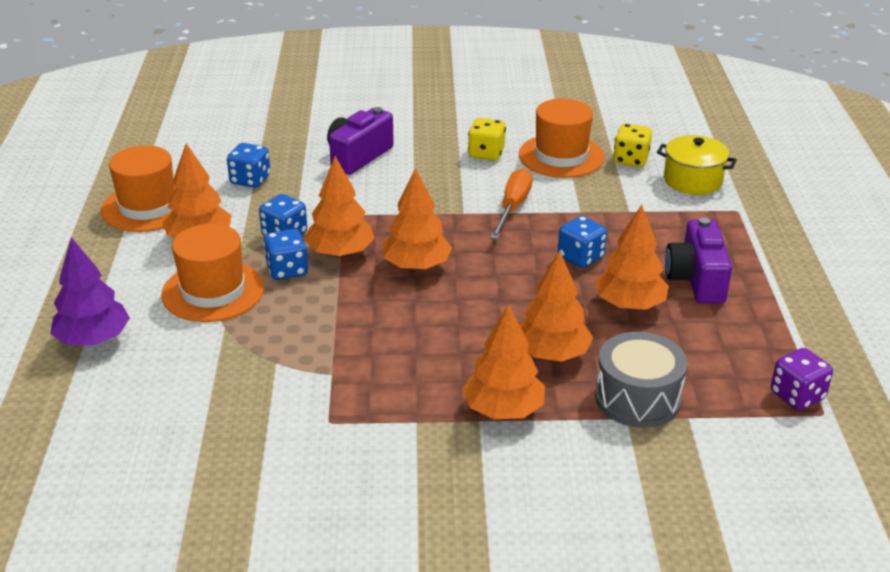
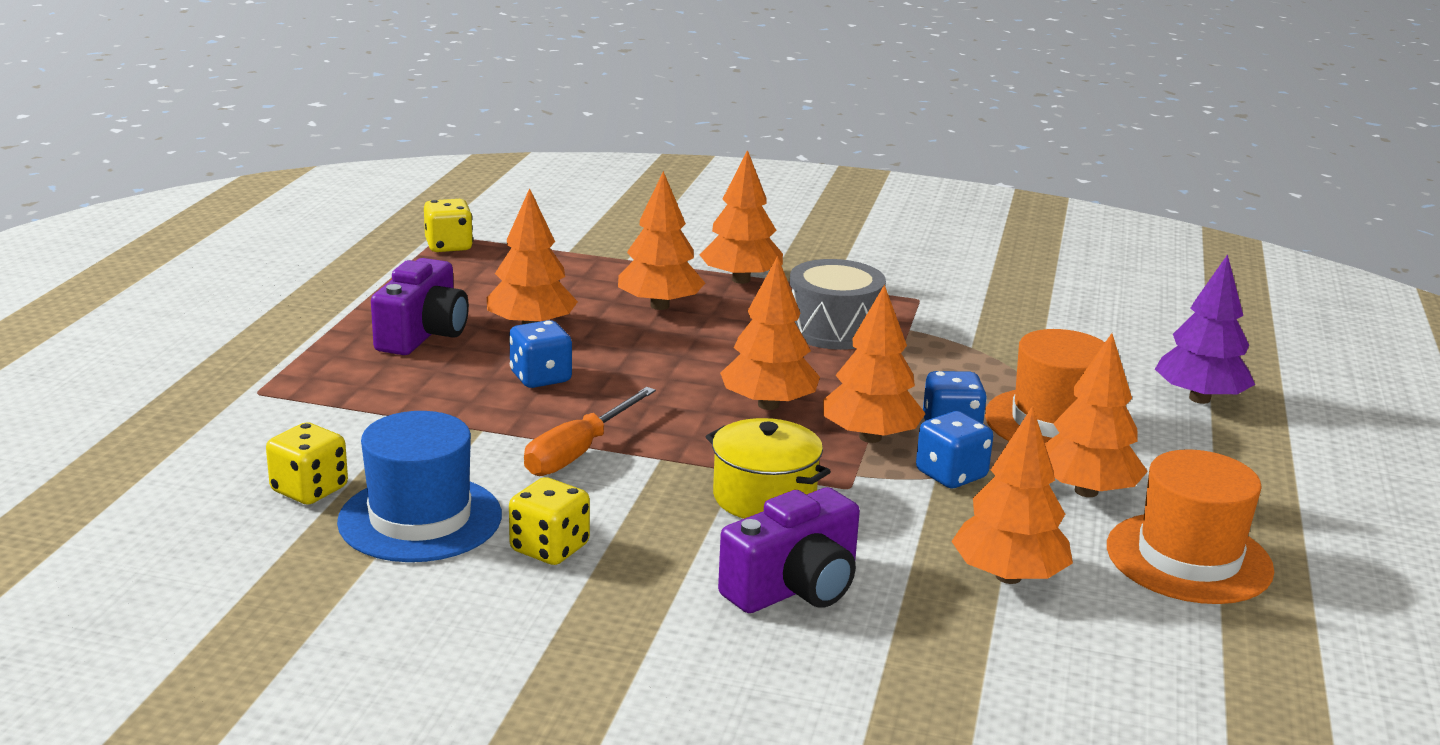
camera: 165 degrees left, 10 degrees down
blue dice [227,143,270,188] -> orange tree [951,406,1073,584]
orange hat [519,99,604,178] -> blue hat [337,411,502,562]
grey drum [595,332,687,428] -> grey drum moved to [790,259,886,350]
yellow pot [657,135,737,195] -> yellow pot moved to [706,418,831,519]
purple dice [771,348,833,410] -> yellow dice [424,199,473,252]

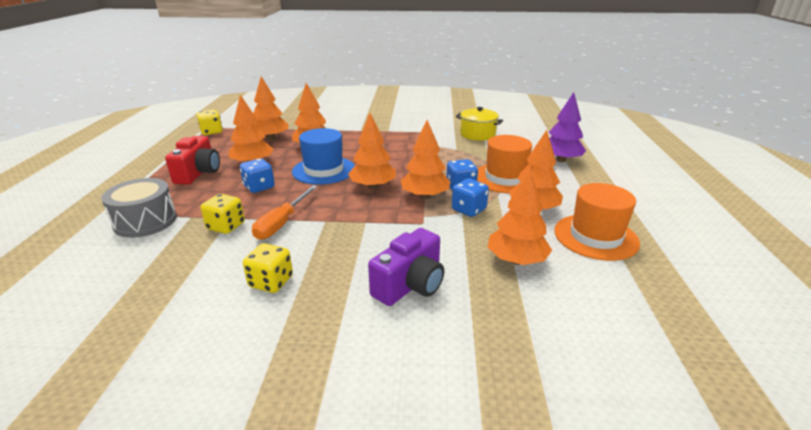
camera: 10 degrees left, 5 degrees up
yellow dice [266,422,348,505] -> yellow dice moved to [201,194,245,234]
blue hat [337,411,502,562] -> blue hat moved to [292,128,355,185]
purple camera [371,258,469,355] -> red camera [165,136,220,185]
orange tree [700,150,783,284] -> orange tree moved to [253,76,289,140]
yellow pot [706,418,831,519] -> yellow pot moved to [456,107,503,141]
grey drum [790,259,886,350] -> grey drum moved to [101,178,177,238]

